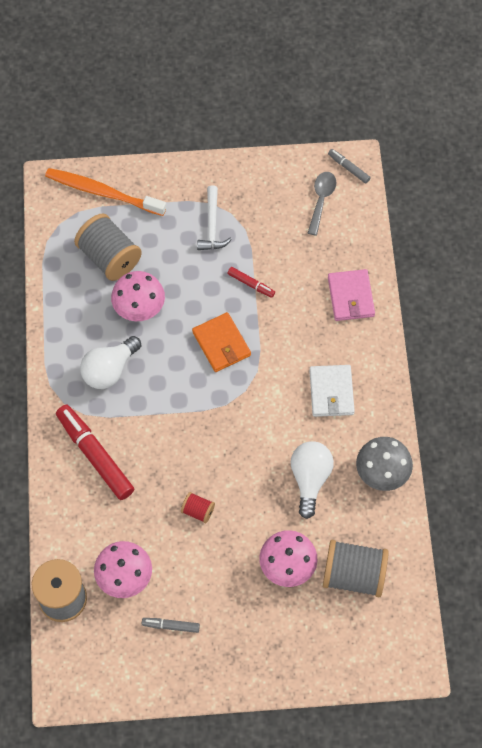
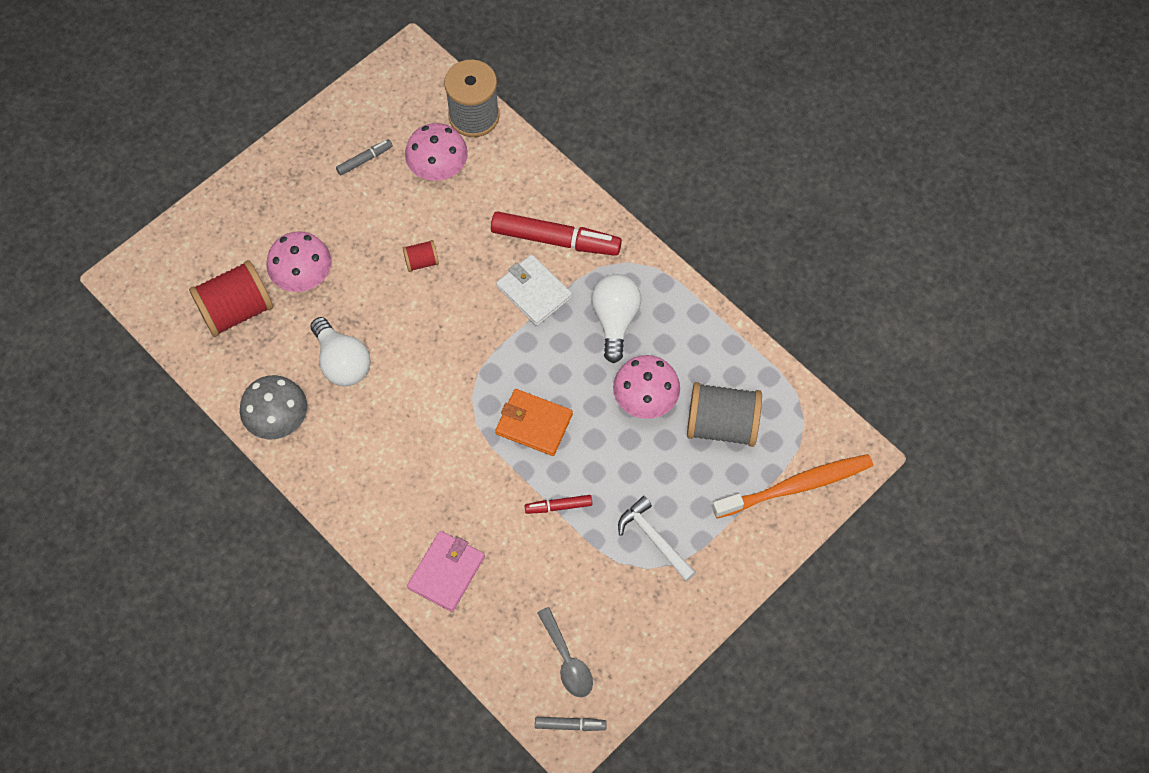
camera: 140 degrees right, 0 degrees up
white wallet [309,365,355,417] -> white wallet moved to [496,254,572,326]
grey spool [323,540,389,597] -> red spool [189,260,273,337]
pink wallet [328,269,375,321] -> pink wallet turned 75 degrees clockwise [407,531,485,612]

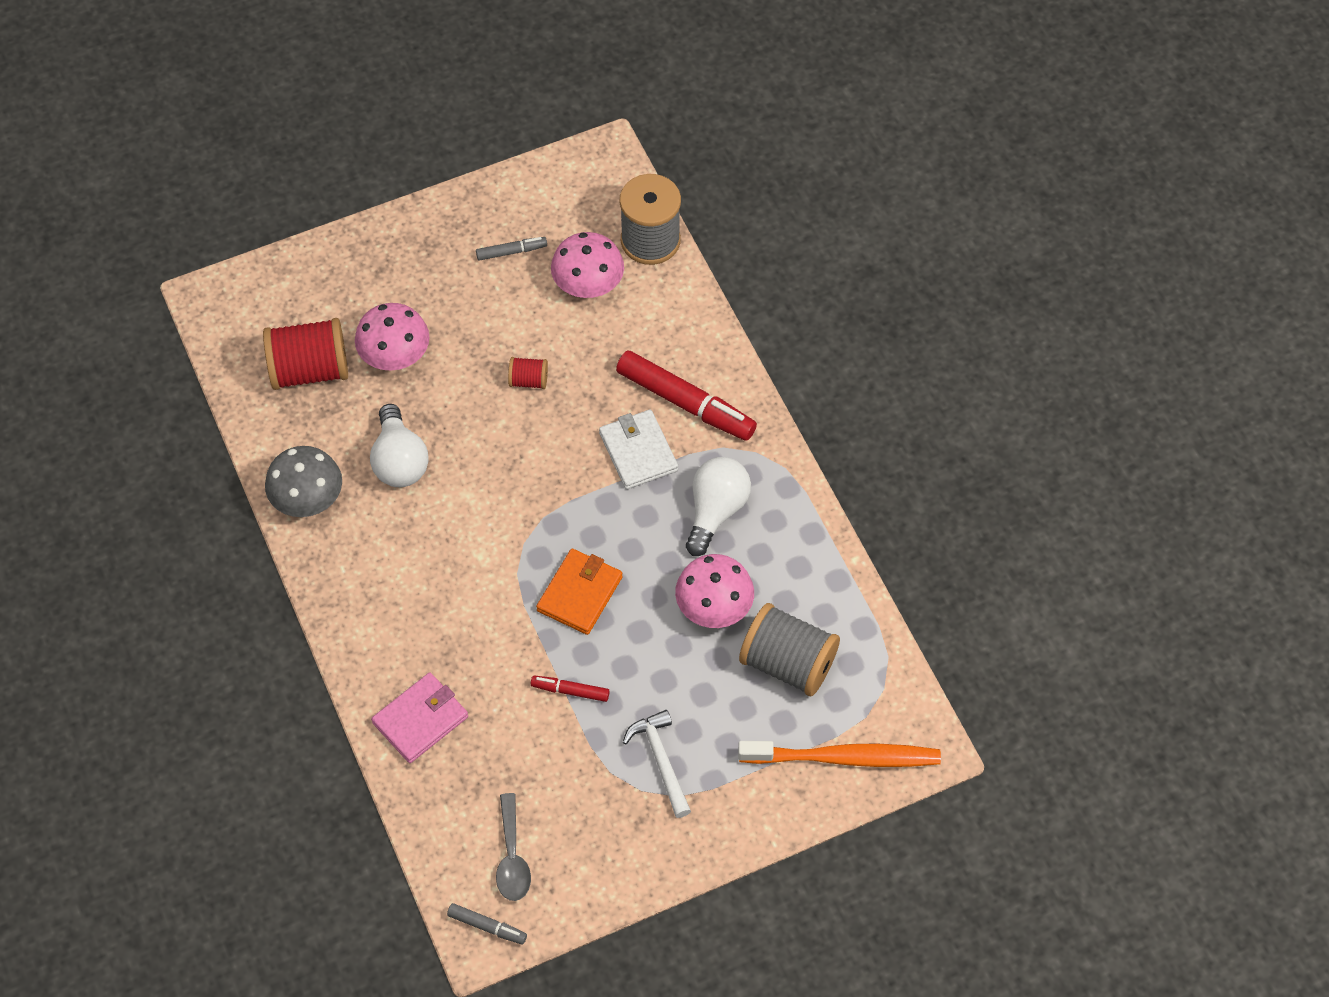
camera: 20 degrees right, 5 degrees down
orange wallet [495,389,573,456] -> orange wallet turned 75 degrees clockwise [536,549,623,635]

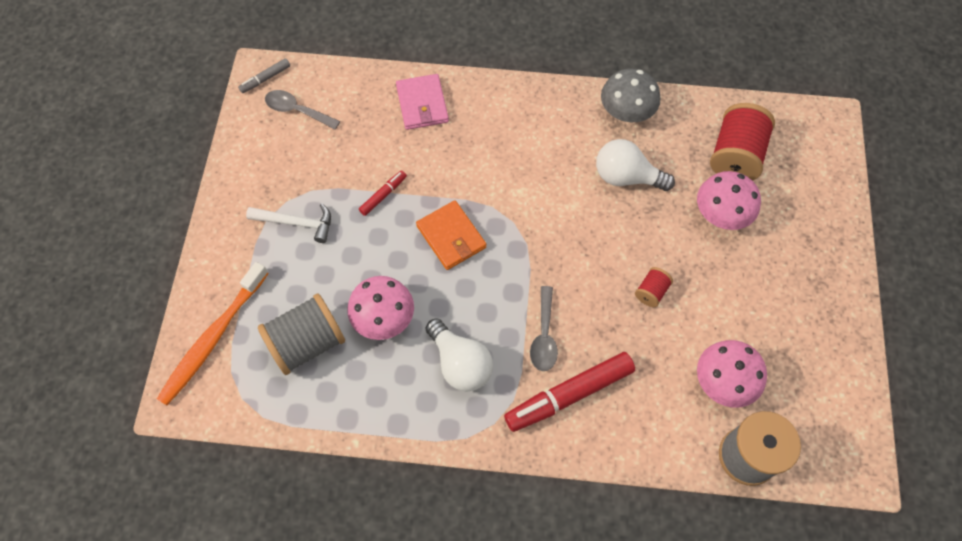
camera: 120 degrees right, 5 degrees up
grey marker [476,237,547,261] -> none
white wallet [599,409,678,489] -> grey spoon [530,286,558,371]

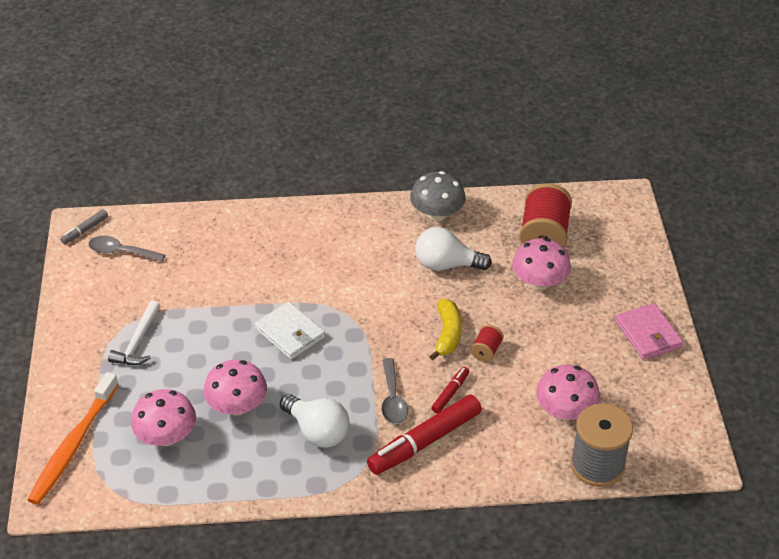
camera: 10 degrees left, 20 degrees down
white hammer [246,203,331,243] -> white hammer turned 105 degrees clockwise [108,300,160,365]
grey spool [258,294,345,375] -> pink mushroom [131,389,196,446]
red marker [359,170,407,216] -> red marker moved to [431,367,469,413]
pink wallet [396,74,449,130] -> pink wallet moved to [615,303,683,360]
orange wallet [416,200,486,270] -> white wallet [255,301,325,360]
none -> yellow banana [429,299,462,360]

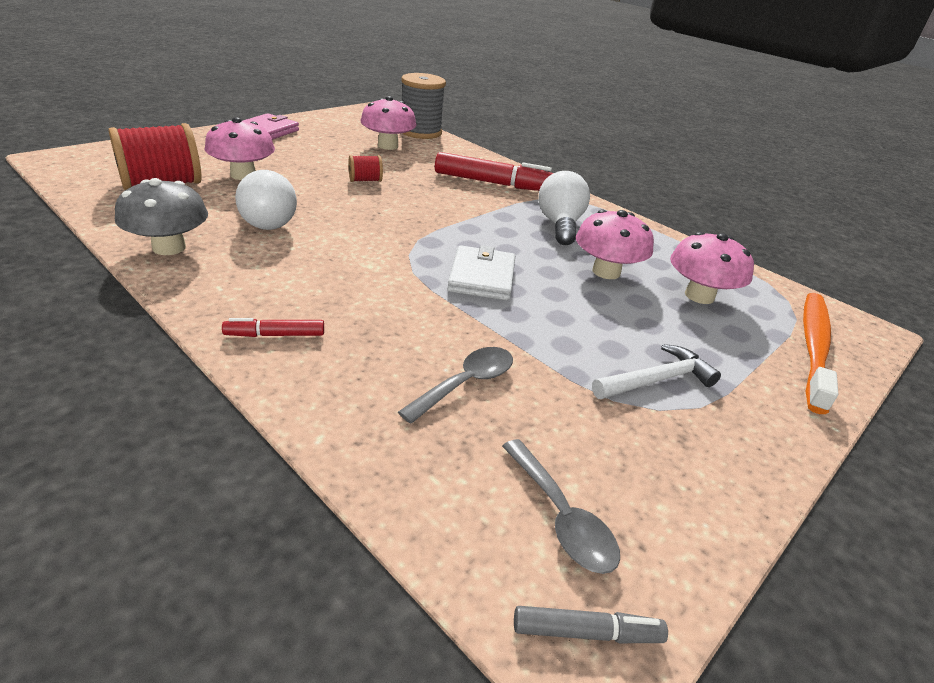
camera: 135 degrees left, 10 degrees down
orange toothbrush [27,372,119,505] -> orange toothbrush turned 45 degrees counterclockwise [803,293,838,414]
grey spoon [382,358,408,424] -> grey spoon moved to [398,347,513,424]
yellow banana [429,299,462,360] -> none
red marker [431,367,469,413] -> red marker moved to [222,318,324,337]

